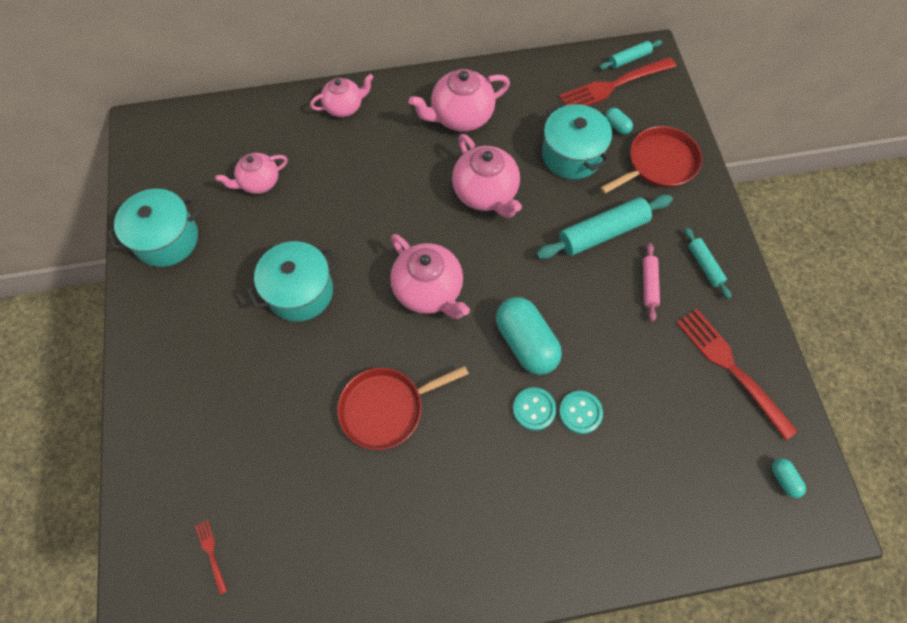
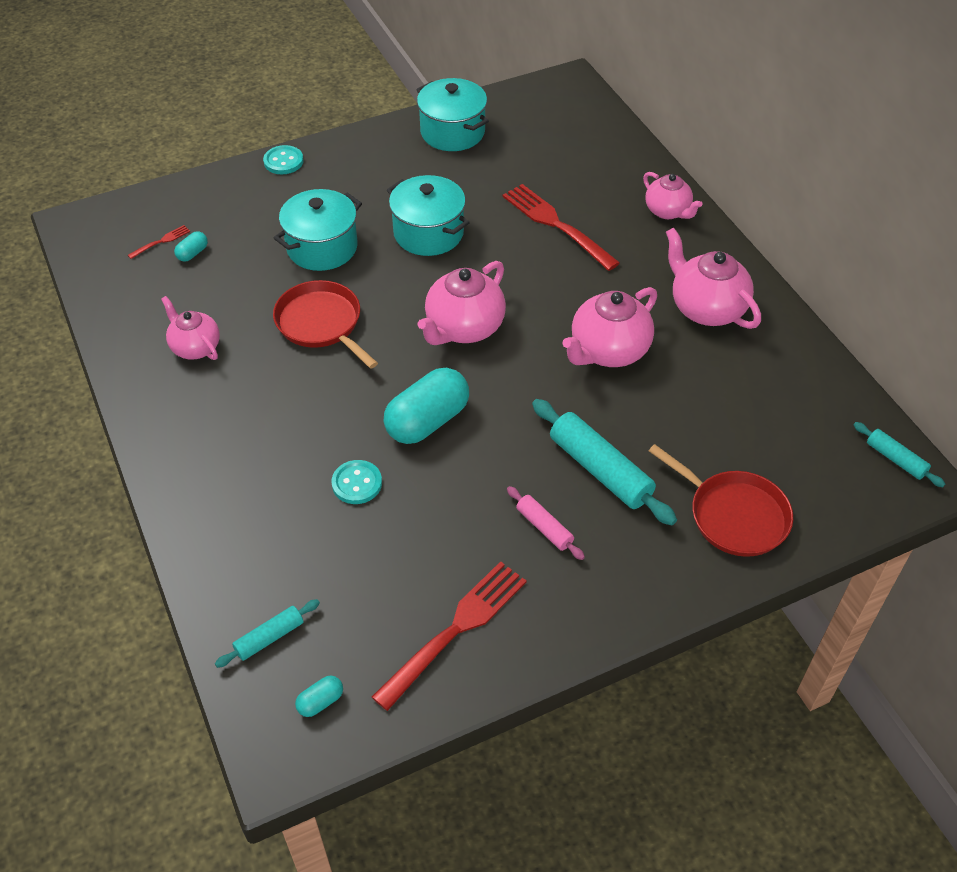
camera: 75 degrees right, 15 degrees down
pink teapot [215,153,288,194] -> pink teapot moved to [161,296,220,360]
turquoise button [513,387,556,431] -> turquoise button moved to [263,145,304,174]
turquoise pot [542,102,612,179] -> turquoise pot moved to [274,189,362,271]
red fork [559,57,676,106] -> red fork moved to [503,184,620,271]
turquoise capsule [605,108,633,135] -> turquoise capsule moved to [174,231,208,262]
pink rolling pin [643,243,660,322] -> pink rolling pin turned 60 degrees clockwise [507,486,585,560]
turquoise rolling pin [684,227,731,299] -> turquoise rolling pin moved to [215,599,320,668]

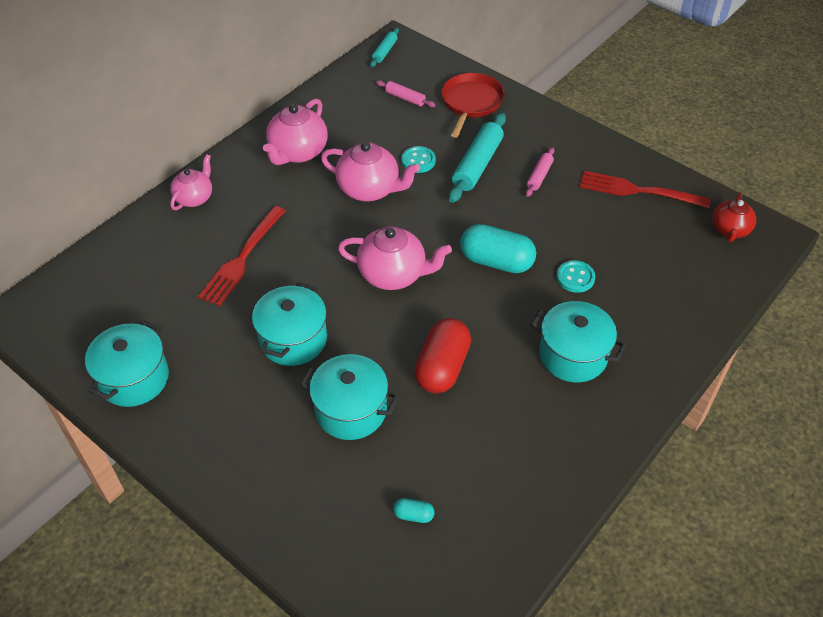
camera: 115 degrees left, 0 degrees up
red fork [128,225,190,259] -> none
pink teapot [161,296,220,360] -> none
turquoise rolling pin [215,599,320,668] -> none
turquoise button [263,145,304,174] -> turquoise button moved to [401,146,436,173]
red pan [273,280,378,369] -> red capsule [414,318,471,394]
turquoise capsule [295,676,343,717] -> red teapot [712,192,756,242]
none -> pink rolling pin [376,80,435,107]
none -> turquoise pot [531,301,626,382]

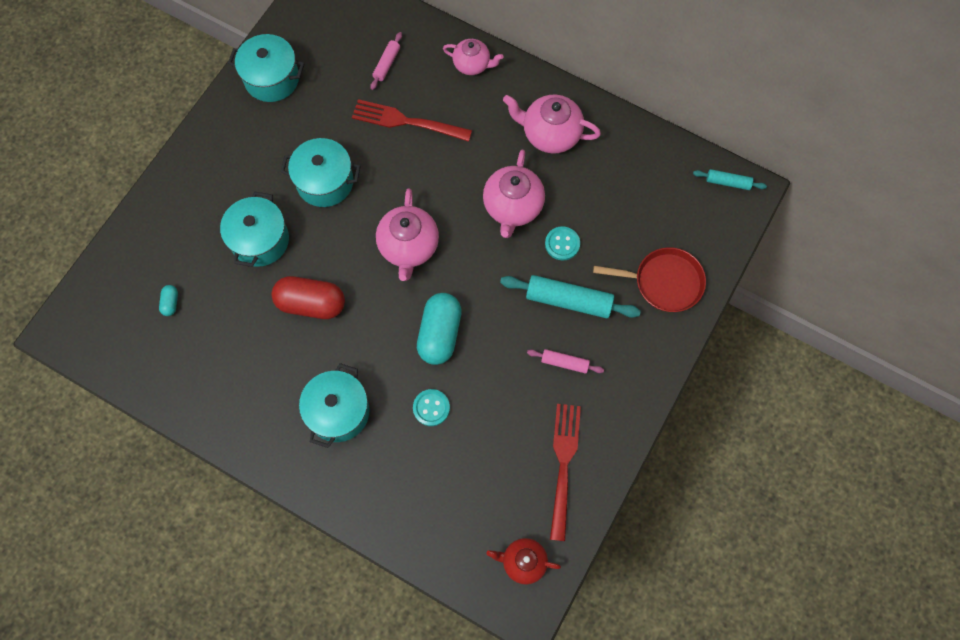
camera: 80 degrees right, 20 degrees up
pink rolling pin [376,80,435,107] -> pink rolling pin moved to [370,32,402,90]

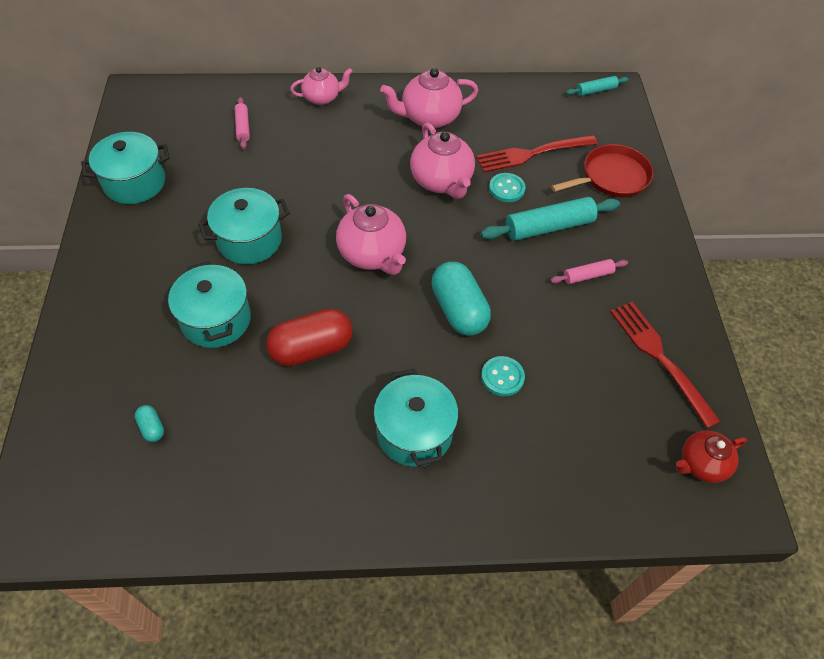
camera: 35 degrees left, 15 degrees down
red fork [352,99,472,142] -> red fork moved to [476,135,598,172]

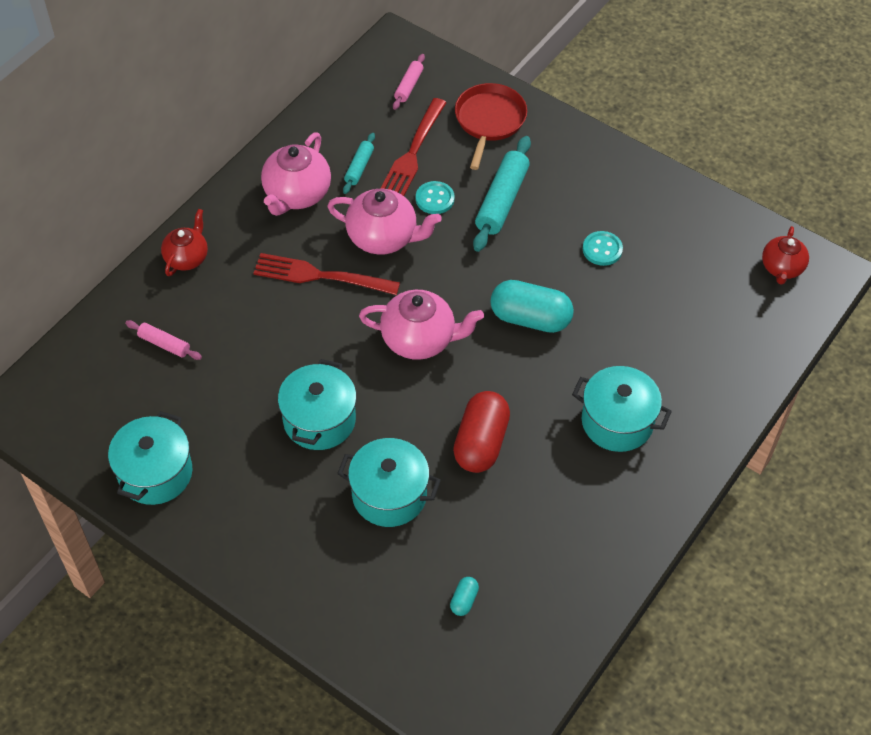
camera: 50 degrees left, 0 degrees up
turquoise capsule [135,405,164,442] -> turquoise capsule turned 75 degrees counterclockwise [450,577,479,616]
pink teapot [290,67,353,105] -> red teapot [161,209,208,276]
turquoise button [481,356,525,396] -> turquoise button moved to [583,231,623,266]
pink rolling pin [550,259,628,284] -> pink rolling pin moved to [393,54,425,110]
turquoise rolling pin [566,76,629,96] -> turquoise rolling pin moved to [343,133,375,194]
red fork [610,302,721,428] -> red fork moved to [253,253,400,295]

